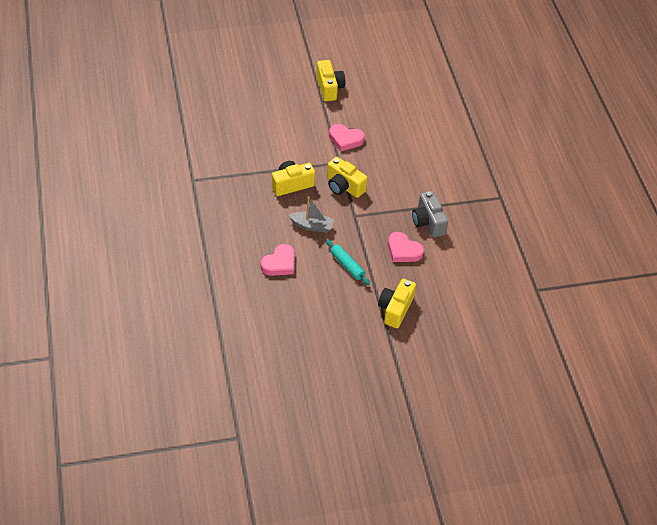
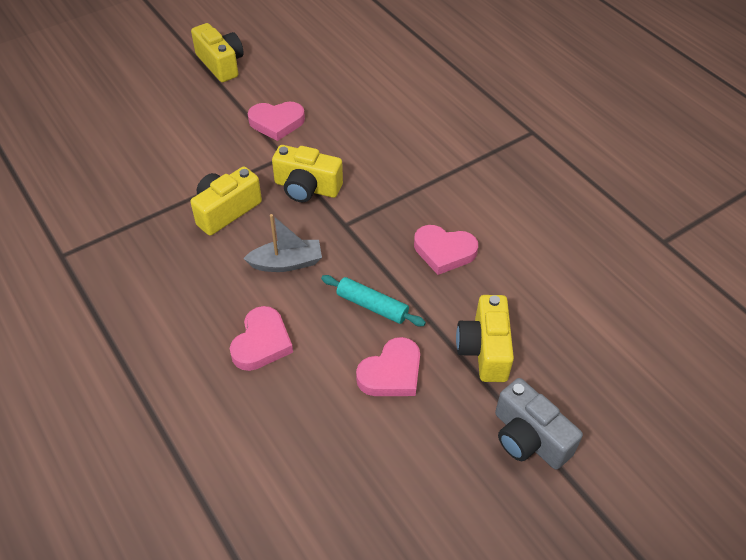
camera: 20 degrees left, 0 degrees up
grey camera [412,191,448,238] -> grey camera moved to [495,378,583,470]
none -> pink heart [356,337,420,396]

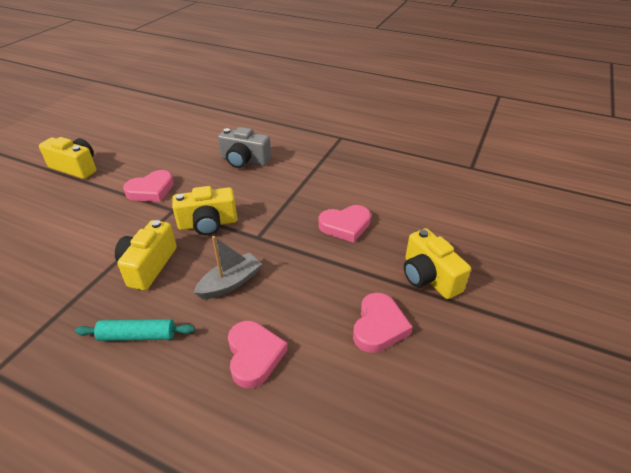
camera: 30 degrees left, 10 degrees down
turquoise rolling pin [321,275,426,326] -> turquoise rolling pin moved to [75,319,195,341]
grey camera [495,378,583,470] -> grey camera moved to [218,127,271,168]

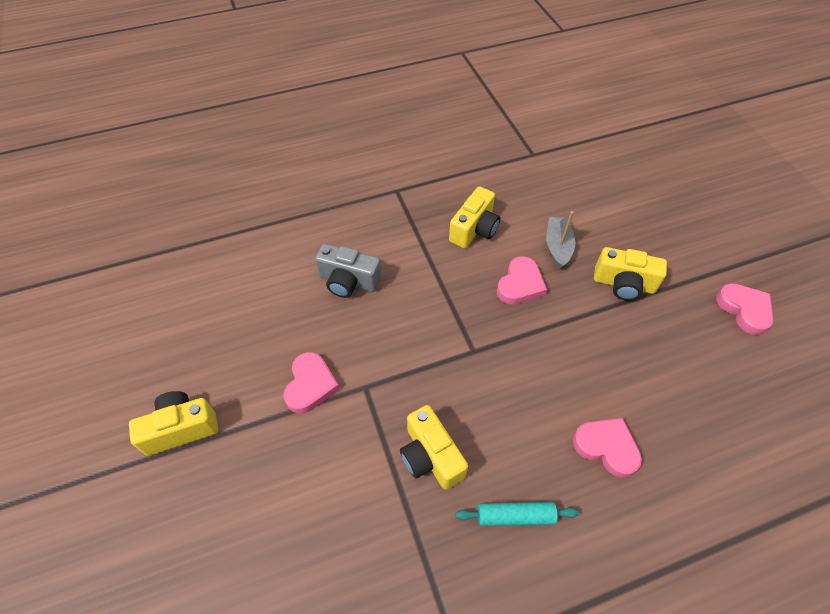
camera: 45 degrees left, 15 degrees up
turquoise rolling pin [75,319,195,341] -> turquoise rolling pin turned 45 degrees clockwise [455,502,579,526]
yellow camera [172,186,237,236] -> yellow camera moved to [449,186,500,248]
grey boat [194,236,262,299] -> grey boat moved to [546,211,575,269]
grey camera [218,127,271,168] -> grey camera turned 45 degrees clockwise [315,244,382,298]
pink heart [353,293,413,353] -> pink heart moved to [716,283,773,335]

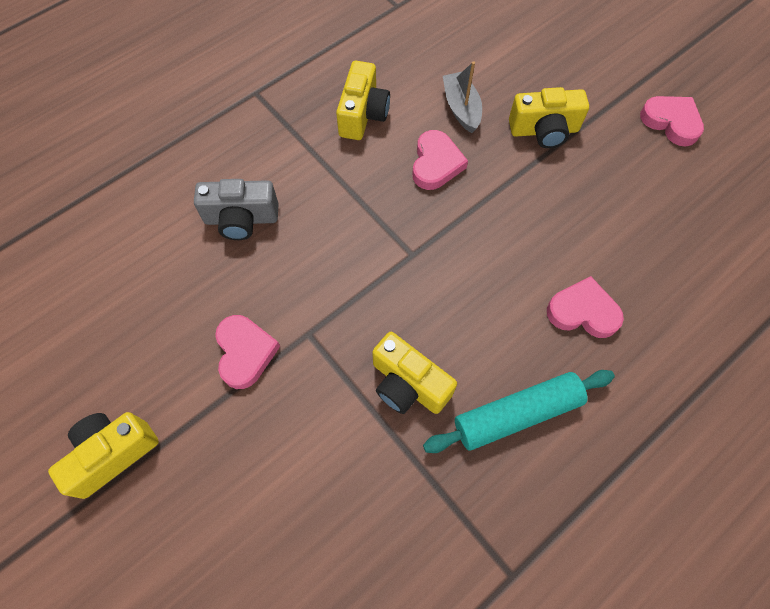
camera: 20 degrees left, 10 degrees up
turquoise rolling pin [455,502,579,526] -> turquoise rolling pin [423,370,615,453], size x1.54

